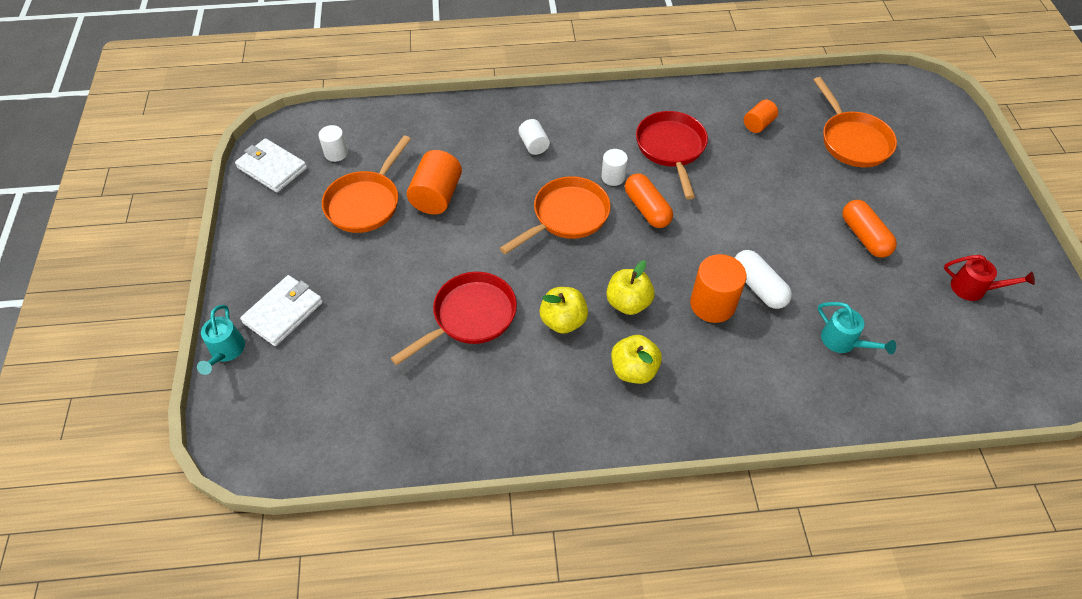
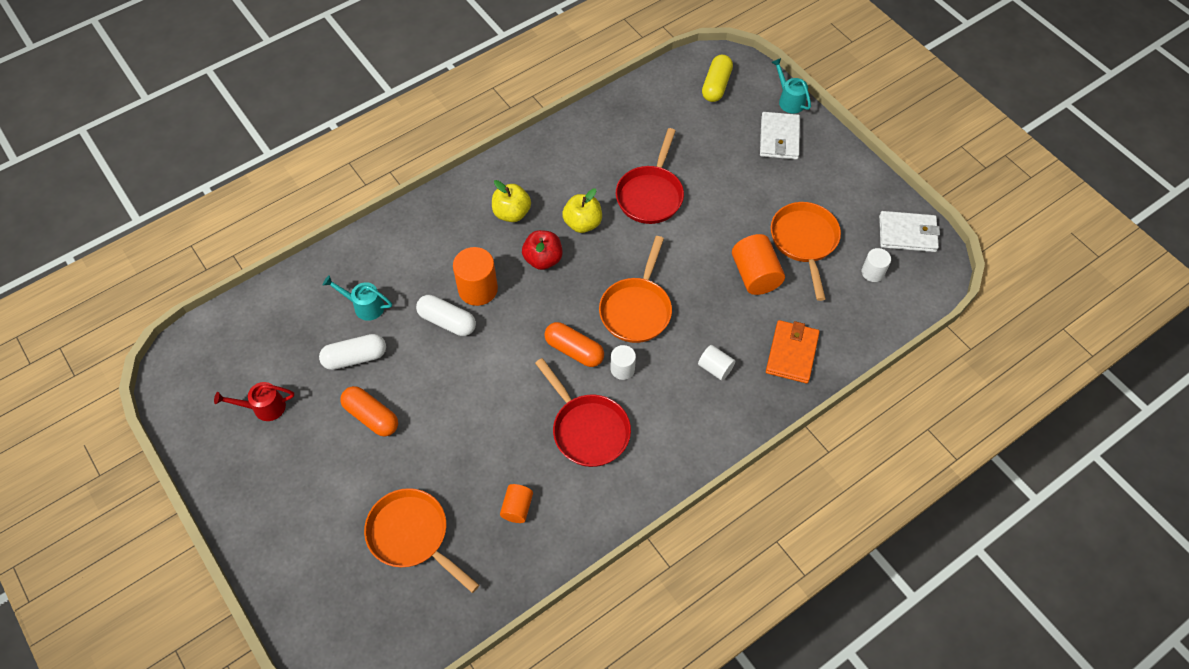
camera: 150 degrees right, 5 degrees up
yellow apple [606,260,655,315] -> red apple [522,230,563,270]
none -> white capsule [319,334,386,370]
none -> yellow capsule [702,55,733,102]
none -> orange wallet [766,320,820,383]

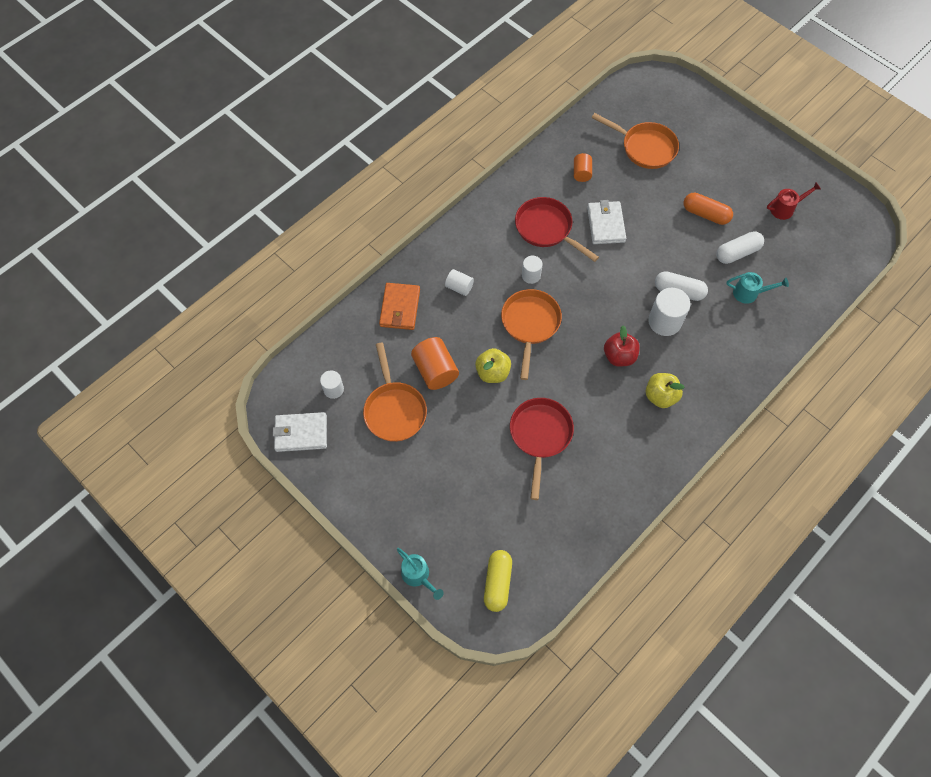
camera: 170 degrees right, 5 degrees up
orange cylinder [453,247,498,306] -> white cylinder [648,288,690,336]
orange capsule [544,322,604,367] -> none
yellow apple [562,188,602,233] -> yellow apple moved to [475,348,511,383]
white wallet [760,112,800,160] -> white wallet moved to [587,200,626,244]

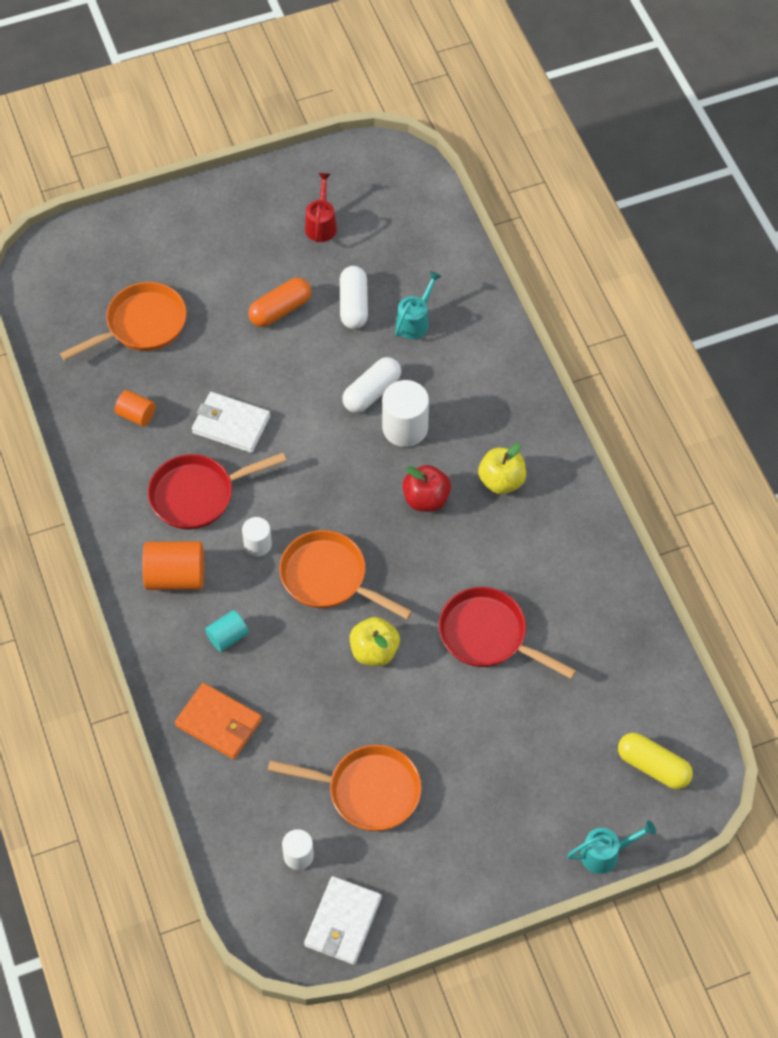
camera: 65 degrees left, 5 degrees down
orange cylinder [411,337,459,390] -> orange cylinder moved to [142,541,204,590]
white cylinder [445,269,474,296] -> turquoise cylinder [205,610,249,652]

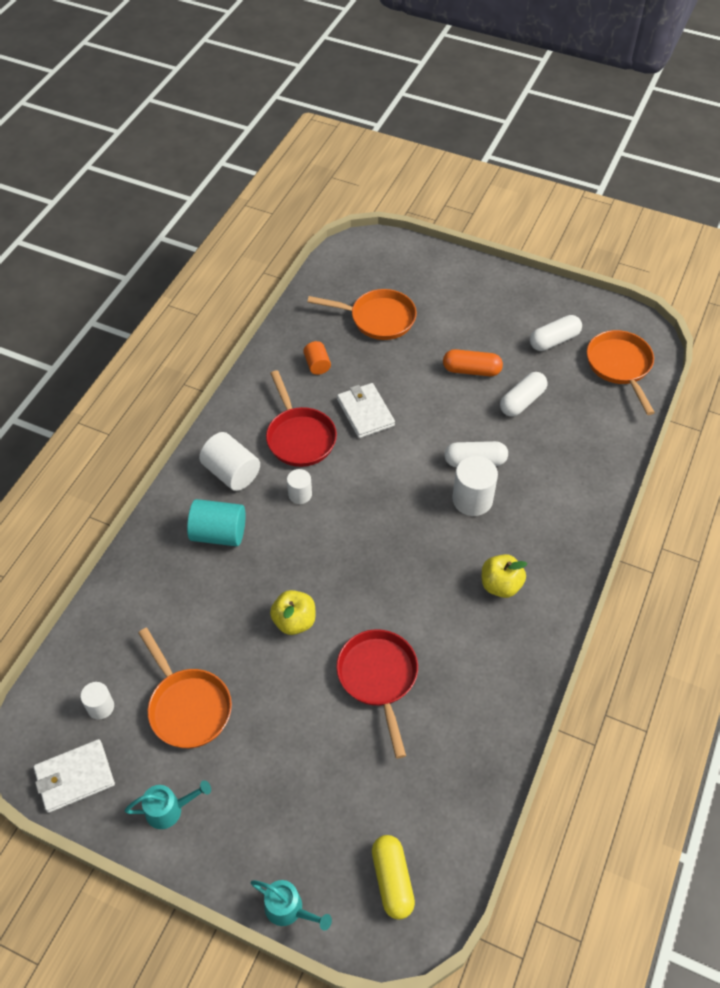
camera: 45 degrees right, 5 degrees down
orange cylinder [142,541,204,590] -> white cylinder [199,432,260,491]
red pan [148,453,286,530] -> red pan turned 135 degrees counterclockwise [266,370,337,467]
orange wallet [175,683,262,759] -> none
turquoise cylinder [205,610,249,652] -> turquoise cylinder [187,499,246,546], size x1.70
orange pan [279,530,412,619] -> orange pan moved to [587,330,655,415]
red watering can [305,173,337,242] -> white capsule [530,315,582,351]
turquoise watering can [395,271,442,339] -> turquoise watering can moved to [125,780,211,829]
red apple [403,465,451,512] -> none

